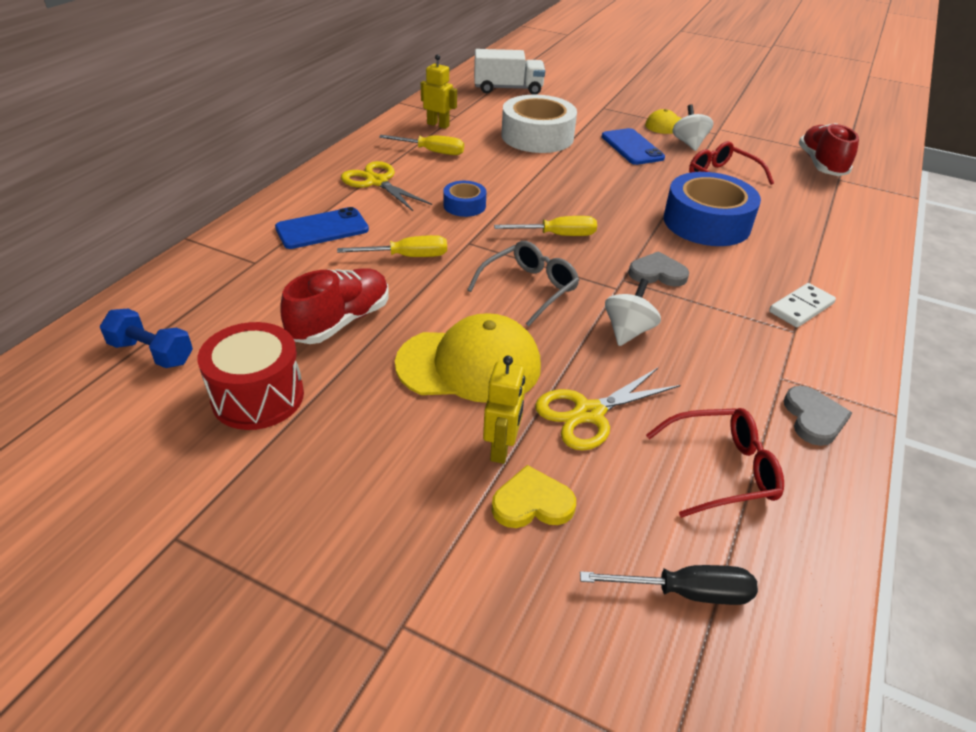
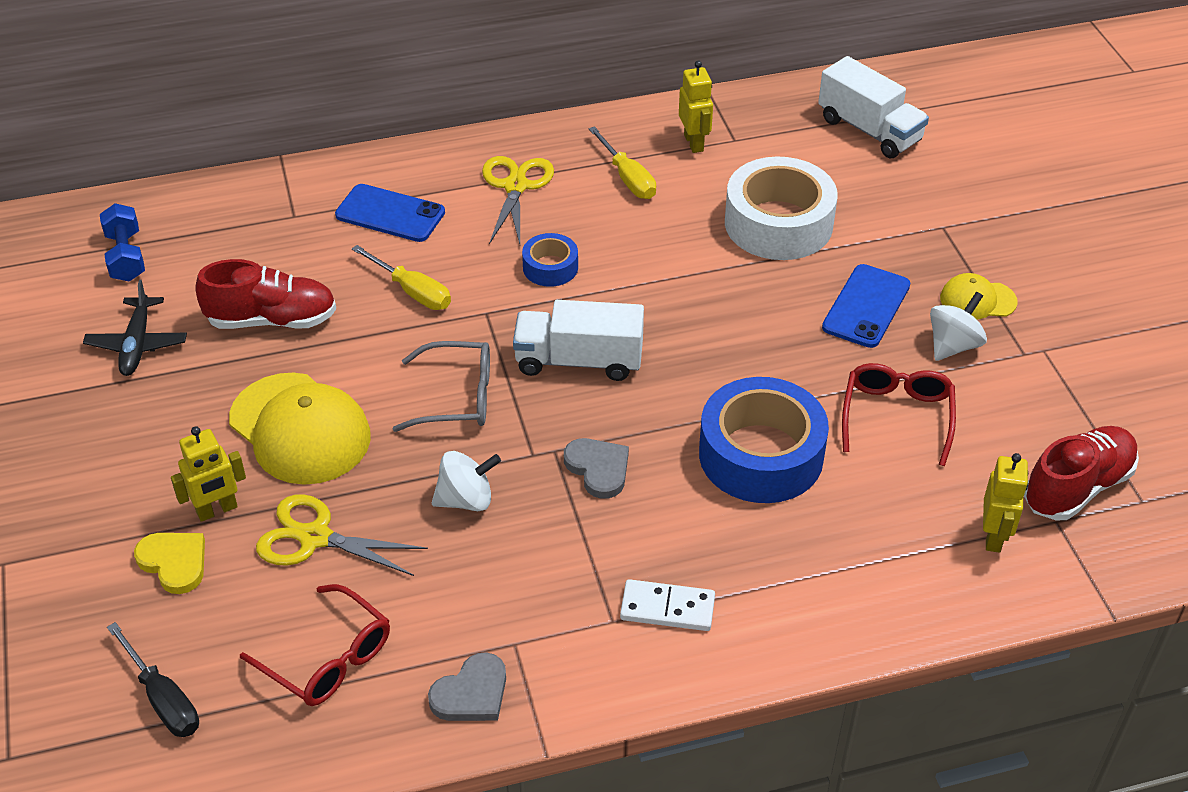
camera: 50 degrees right, 5 degrees up
red drum [197,322,304,430] -> black plane [83,280,187,376]
yellow screwdriver [494,216,597,236] -> white truck [513,300,644,381]
none -> yellow robot [983,453,1028,553]

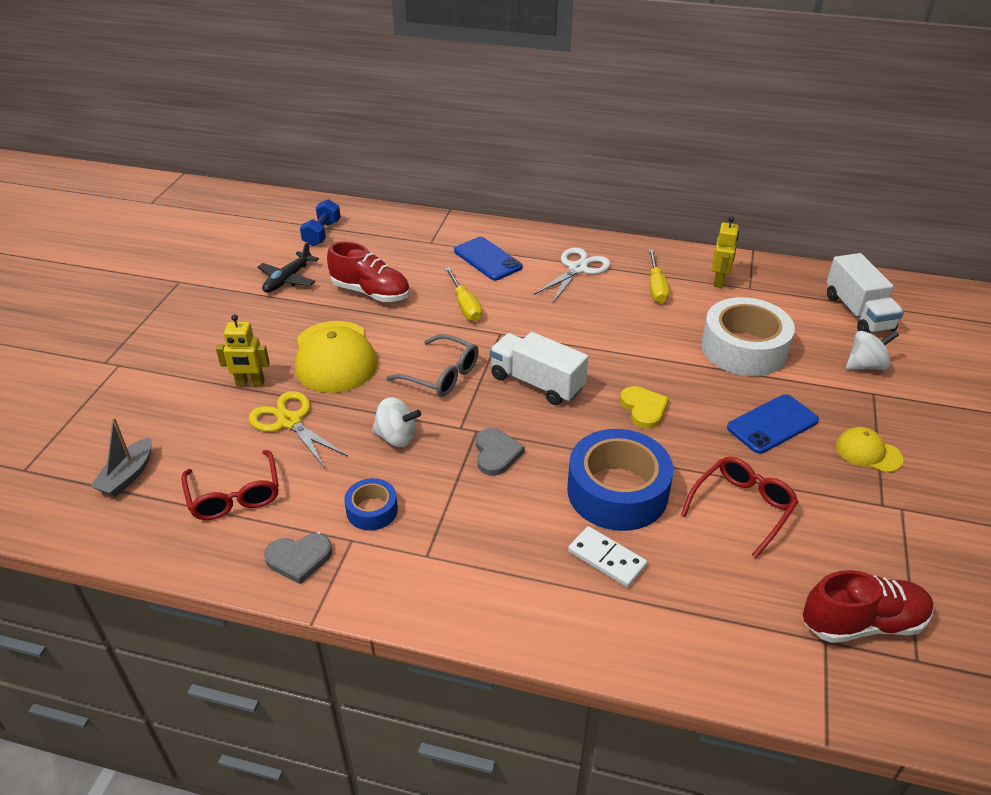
camera: 30 degrees right, 5 degrees down
black screwdriver [107,622,199,737] -> grey boat [90,417,152,497]
yellow heart [134,533,205,594] -> yellow heart moved to [620,386,669,429]
yellow scissors [482,156,554,244] -> white scissors [534,248,611,304]
blue tape [522,233,578,287] -> blue tape moved to [344,478,398,531]
white domino [620,579,715,631] -> white domino moved to [568,526,647,587]
white spinning top [930,292,987,361] -> white spinning top moved to [846,331,899,370]
yellow robot [983,453,1028,553] -> none

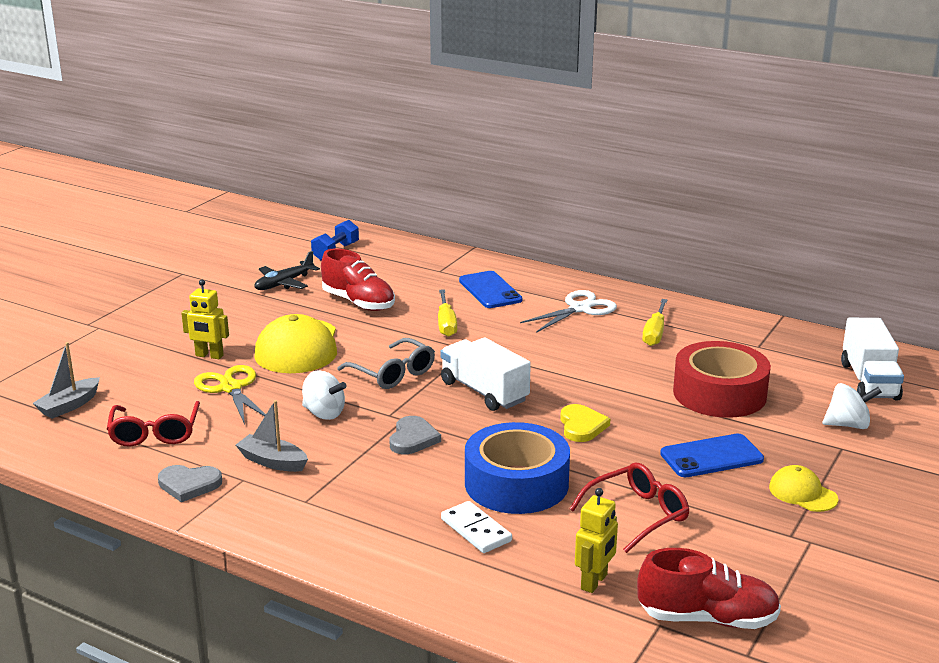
camera: 15 degrees right, 15 degrees down
blue tape [344,478,398,531] -> grey boat [236,400,308,472]
white tape [701,297,795,376] -> red tape [673,341,771,418]
yellow robot [712,216,739,288] -> yellow robot moved to [575,488,618,593]

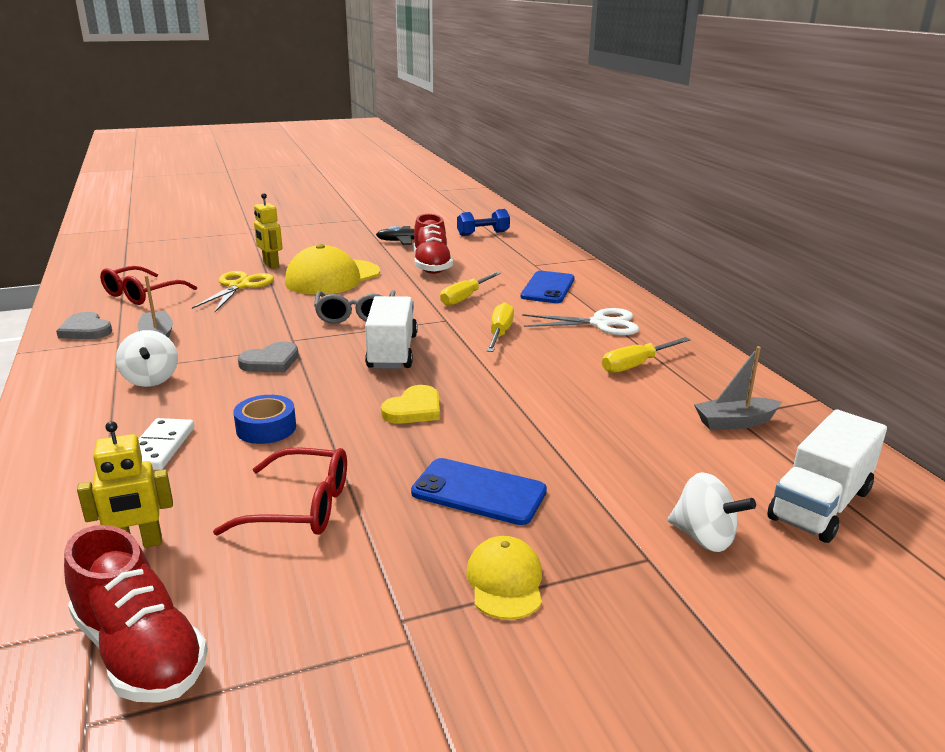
camera: 40 degrees right, 0 degrees up
grey boat [33,342,100,419] -> grey boat moved to [694,346,782,430]
white spinning top [302,370,346,420] -> white spinning top moved to [116,330,178,387]
blue tape [465,422,570,514] -> blue tape [233,395,296,444], size x0.50
red tape [673,341,771,418] -> none
none -> yellow screwdriver [486,302,514,352]

